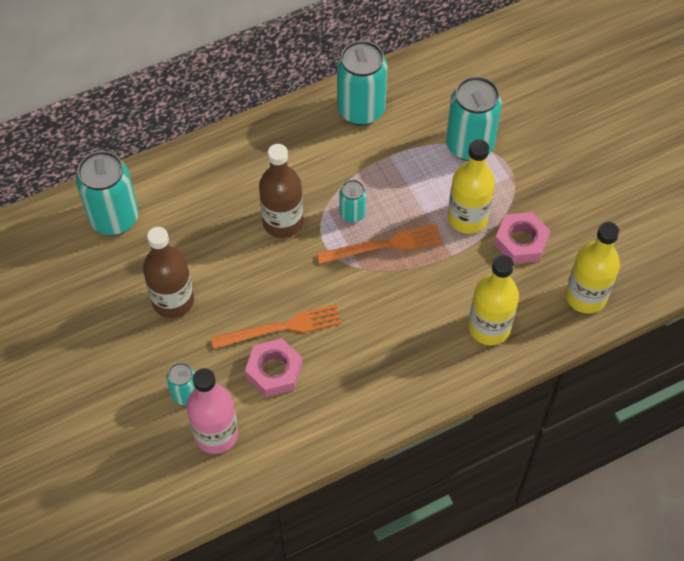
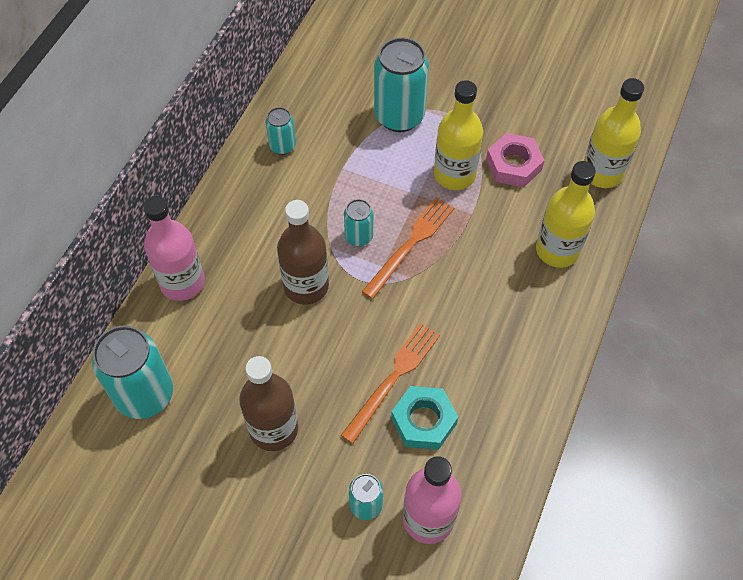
camera: 40 degrees left, 0 degrees up
pink nut [245,339,303,397] -> turquoise nut [391,386,458,450]
turquoise can [337,40,388,126] -> turquoise can [266,107,296,155], size x0.52
none -> pink bottle [143,196,205,301]

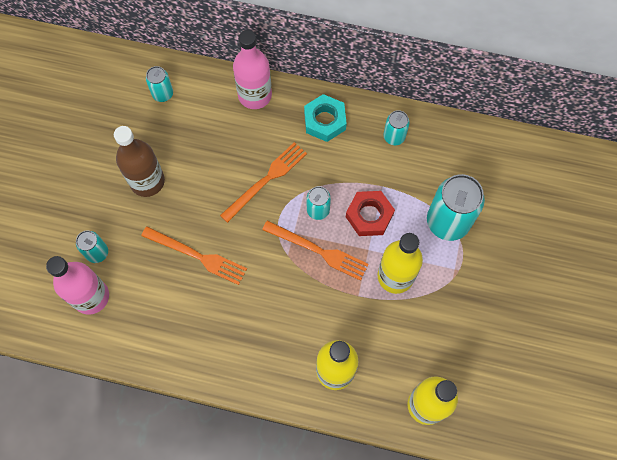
camera: 80 degrees right, 10 degrees up
turquoise can [92,325,173,419] -> turquoise can [146,66,173,102], size x0.52
brown bottle [277,200,329,305] -> orange fork [220,142,307,223]
turquoise nut [391,386,458,450] -> turquoise nut moved to [304,94,347,142]
pink nut [486,133,544,187] -> none
none -> red nut [346,191,395,236]

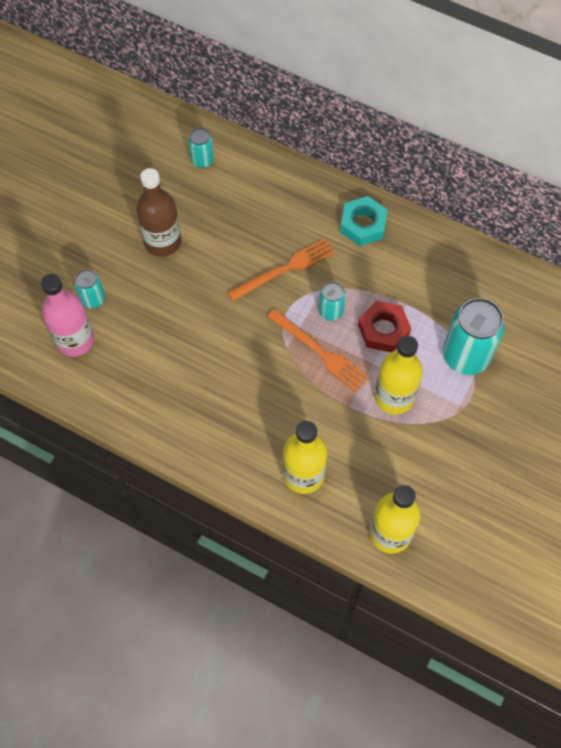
camera: 15 degrees right, 5 degrees down
orange fork [141,227,247,285] -> none
pink bottle [233,30,272,109] -> none
turquoise can [384,110,410,145] -> none

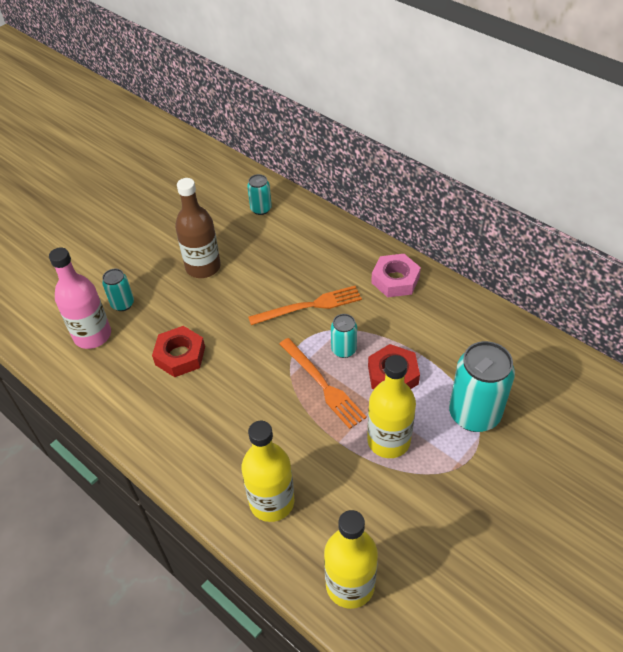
camera: 15 degrees right, 15 degrees down
turquoise nut [340,196,388,246] -> pink nut [371,254,421,297]
none -> red nut [152,326,205,377]

